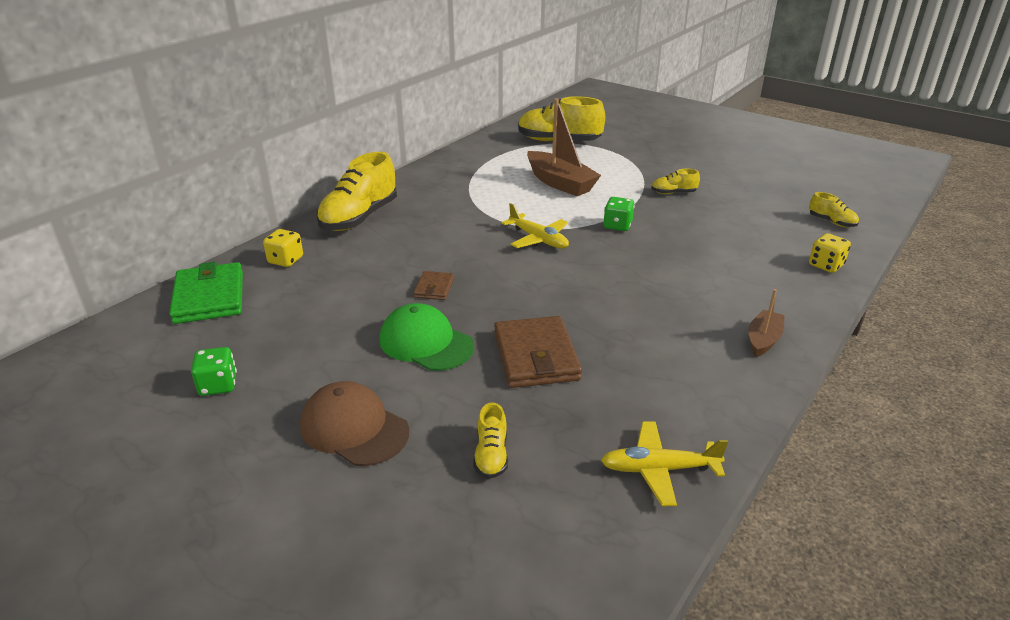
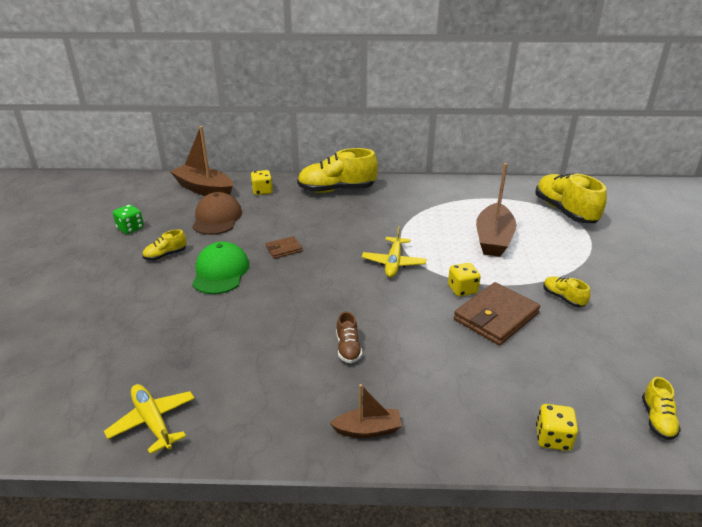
camera: 55 degrees right, 0 degrees up
green wallet [169,262,243,324] -> brown boat [170,126,233,196]
brown cap [300,381,409,466] -> brown cap moved to [192,192,242,235]
yellow shoe [473,402,508,479] -> yellow shoe moved to [142,229,187,260]
brown wallet [494,316,582,388] -> brown wallet moved to [454,282,540,345]
green dice [603,197,635,231] -> yellow dice [448,263,481,297]
none -> brown shoe [336,312,363,363]

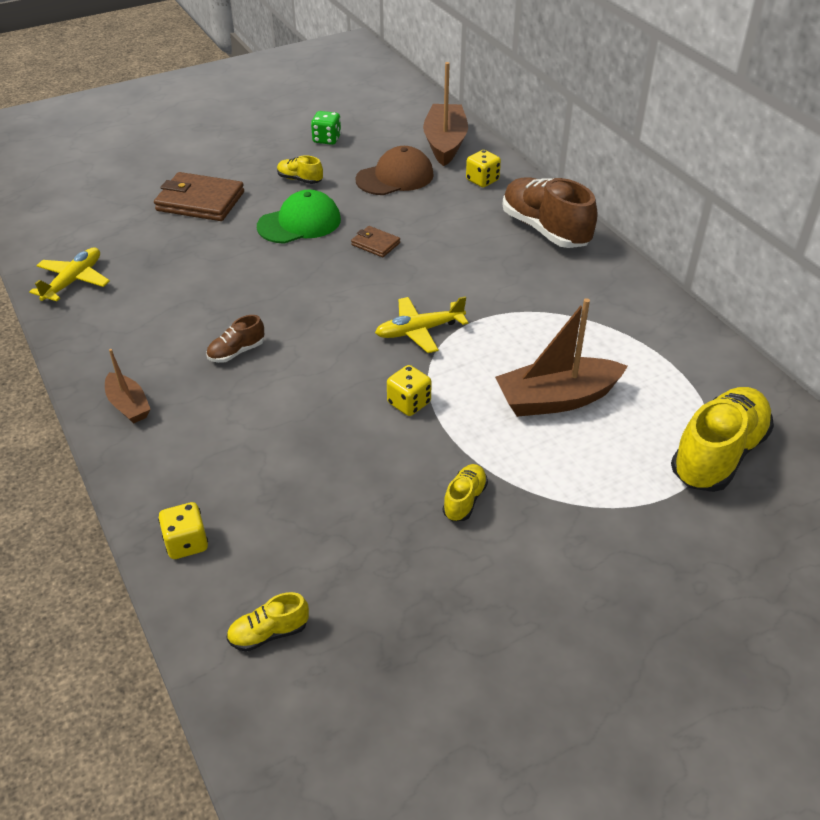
camera: 60 degrees right, 10 degrees up
yellow shoe [297,148,378,193] -> brown shoe [503,177,597,248]
brown wallet [454,282,540,345] -> brown wallet moved to [154,172,244,221]

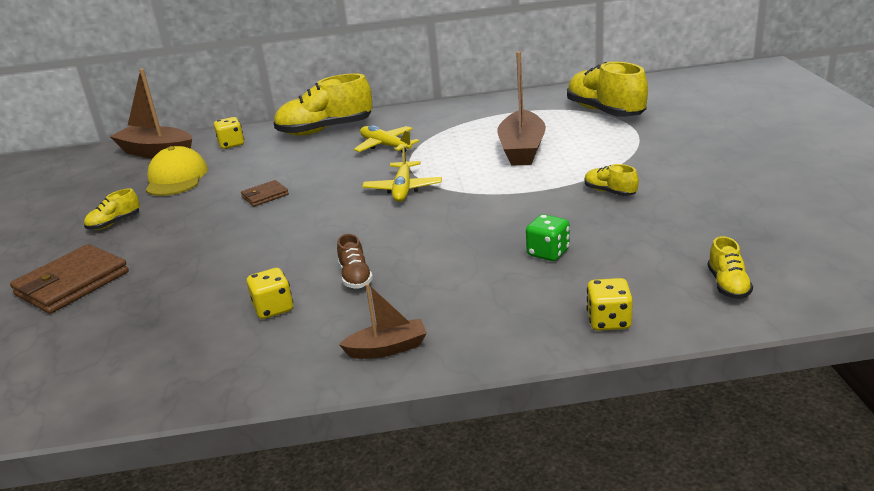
camera: 65 degrees left, 15 degrees down
yellow plane [29,248,110,301] -> yellow plane moved to [354,125,420,152]
green cap [257,190,341,244] -> none
green dice [311,111,341,145] -> green dice moved to [526,214,570,261]
brown cap [355,146,434,195] -> yellow cap [146,146,208,196]
yellow dice [387,365,432,416] -> yellow dice moved to [247,268,293,319]
brown shoe [503,177,597,248] -> yellow shoe [273,74,372,135]

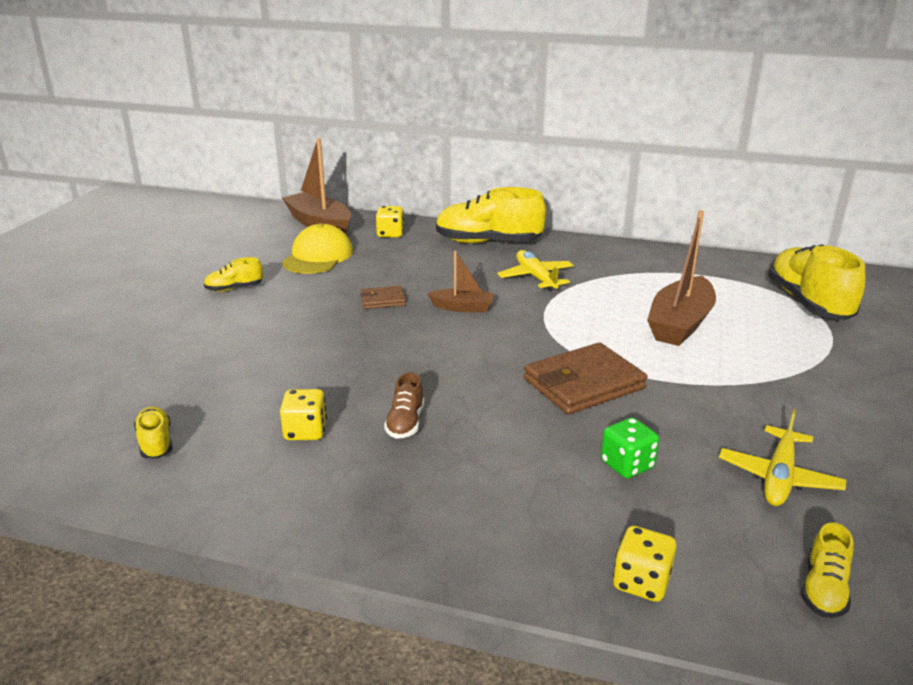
camera: 20 degrees right, 0 degrees up
brown wallet [10,244,129,314] -> brown wallet moved to [524,343,647,415]
brown boat [339,283,427,359] -> brown boat moved to [427,251,494,312]
yellow plane [362,146,442,202] -> yellow plane moved to [719,409,847,506]
yellow shoe [585,164,639,196] -> yellow shoe moved to [134,406,173,458]

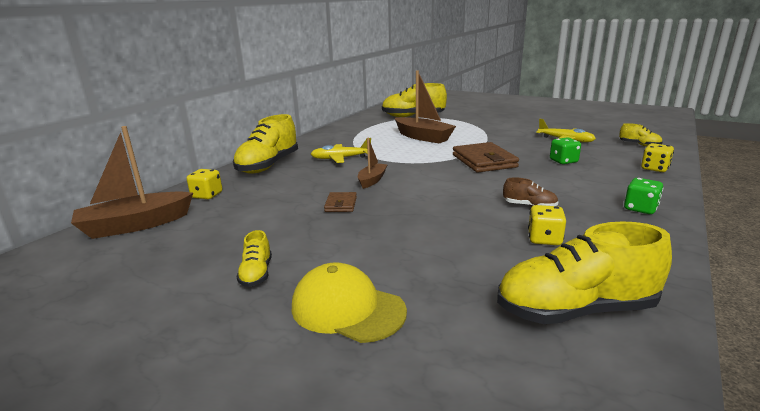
camera: 75 degrees left, 5 degrees down
yellow shoe [134,406,173,458] -> yellow shoe [497,221,672,324], size x2.12
yellow cap [282,223,353,274] -> yellow cap moved to [292,262,407,343]
none -> green dice [624,178,663,214]

